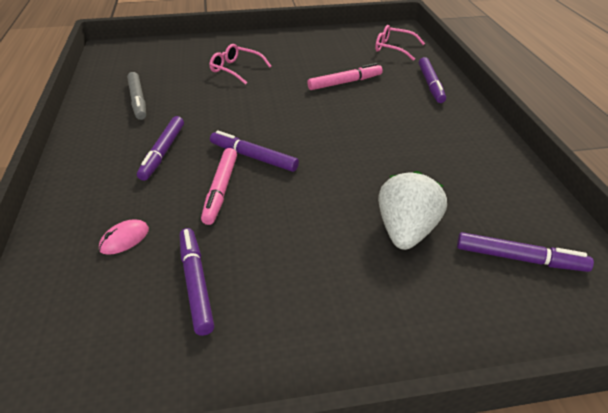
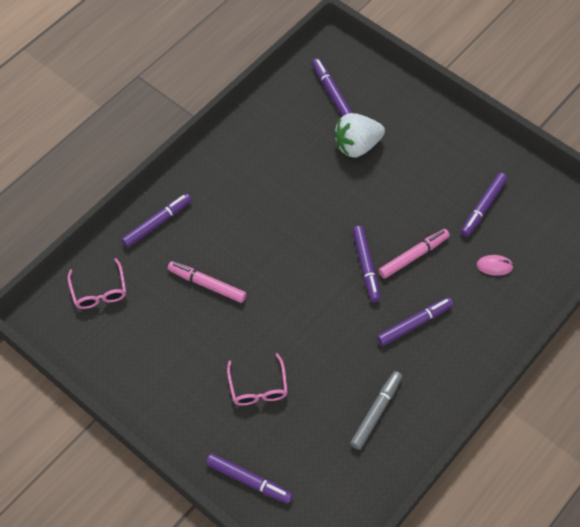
camera: 130 degrees left, 20 degrees up
none -> purple marker [206,453,293,504]

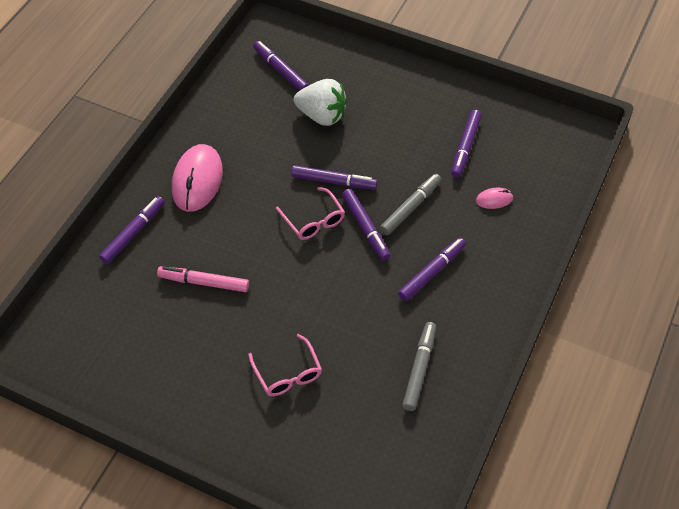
camera: 15 degrees left, 5 degrees down
pink glasses [68,258,126,309] -> pink glasses moved to [276,187,345,240]
purple marker [206,453,293,504] -> purple marker moved to [291,165,378,190]
white strawberry [334,113,385,158] -> white strawberry turned 120 degrees counterclockwise [294,79,347,126]
pink marker [378,229,450,279] -> grey marker [380,174,441,235]
none -> pink mouse [172,144,223,212]

